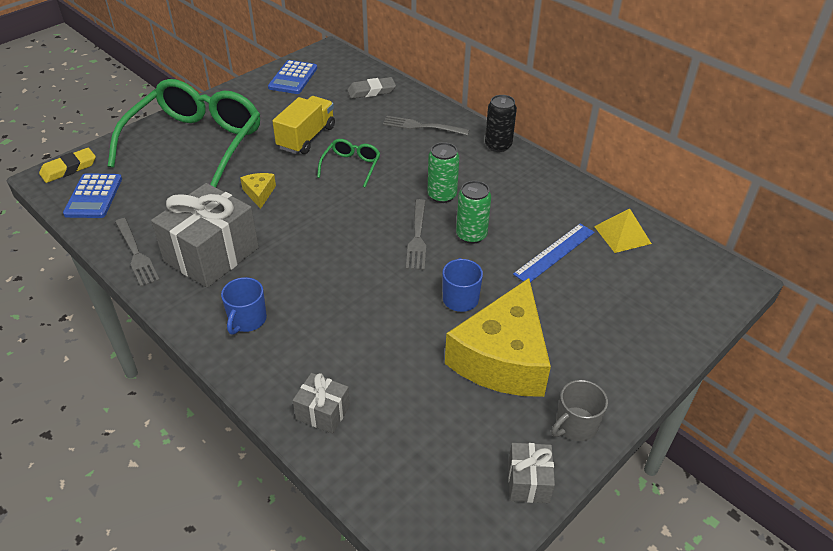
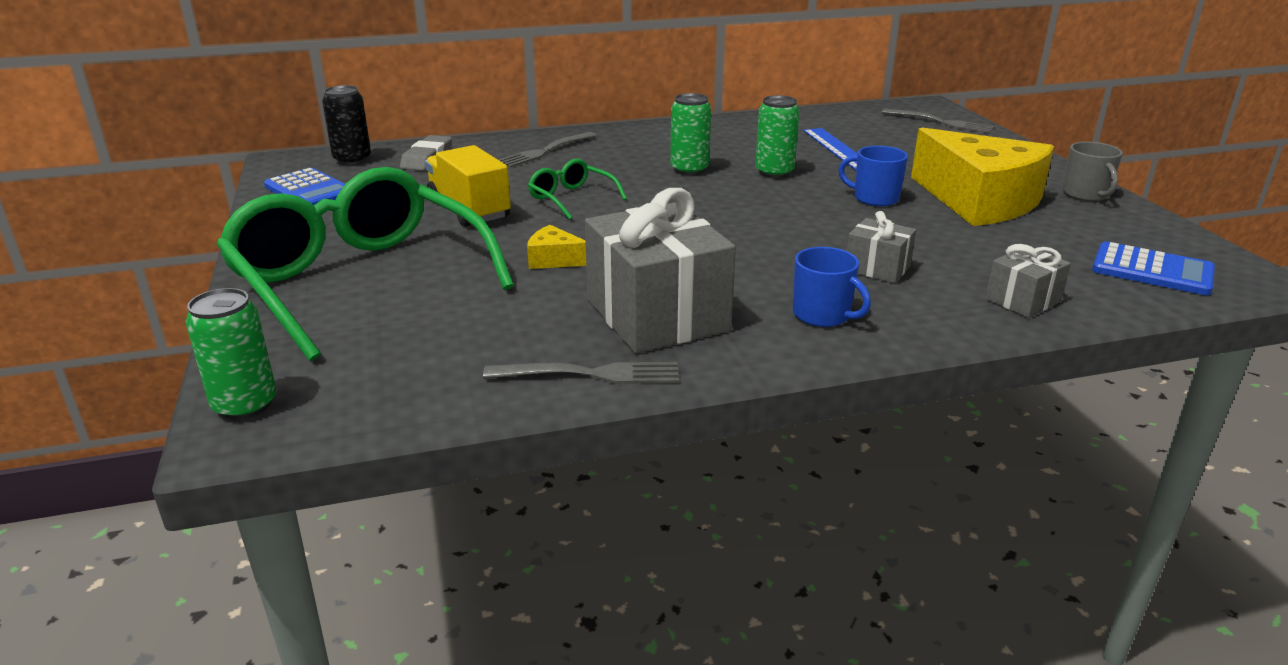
camera: 60 degrees left, 15 degrees down
yellow eraser [39,148,96,183] -> green can [185,288,277,420]
blue calculator [63,173,122,218] -> blue calculator moved to [1092,242,1215,295]
grey fork [406,199,426,270] -> grey fork moved to [882,109,995,133]
black can [485,95,517,152] -> black can moved to [322,85,371,165]
grey gift [508,443,555,503] -> grey gift moved to [847,211,916,283]
yellow pyramid [594,209,652,253] -> none

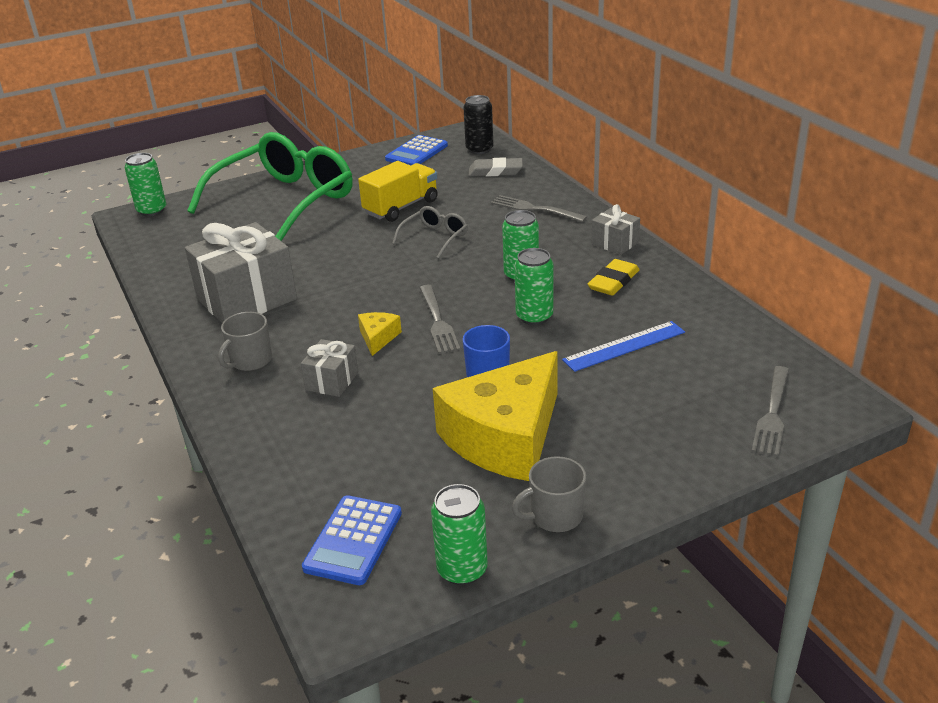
camera: 80 degrees right, 5 degrees up
grey fork [483,362,679,384] -> grey fork moved to [420,285,460,354]
yellow cheese [527,225,586,269] -> yellow cheese moved to [358,312,402,356]
green glasses [528,159,627,220] -> grey glasses [392,206,468,258]
blue mug [793,247,871,327] -> grey mug [218,312,272,371]
grey gift [985,244,1071,318] -> grey gift moved to [591,204,640,255]
none -> green can [431,484,488,585]
none -> yellow eraser [588,259,639,296]

